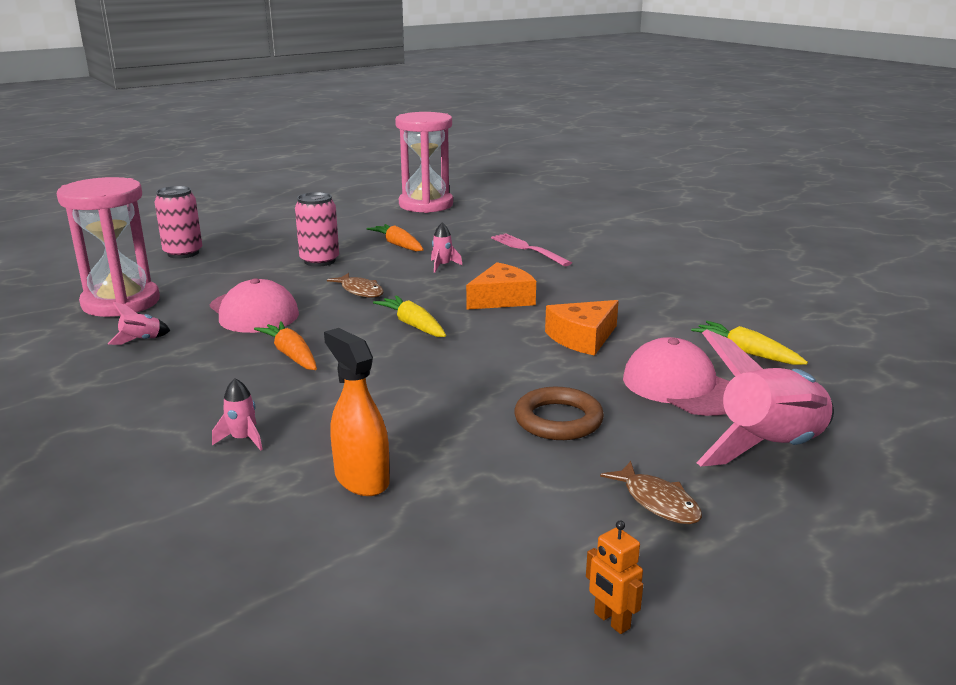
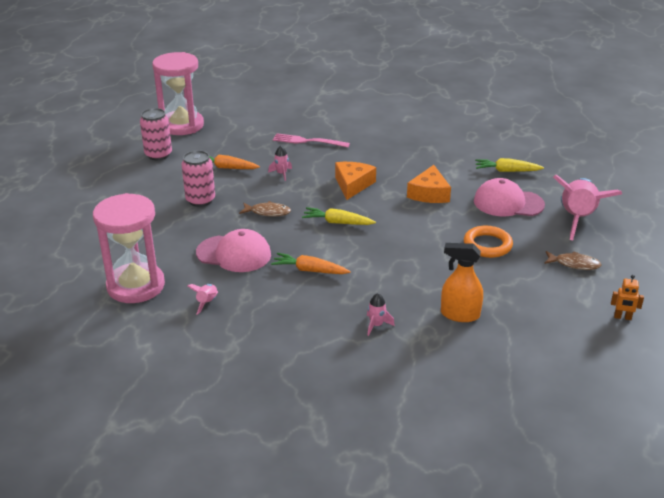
camera: 40 degrees left, 10 degrees up
pink can [155,186,202,259] -> pink can moved to [140,108,172,160]
brown ring [514,387,604,440] -> orange ring [464,226,513,258]

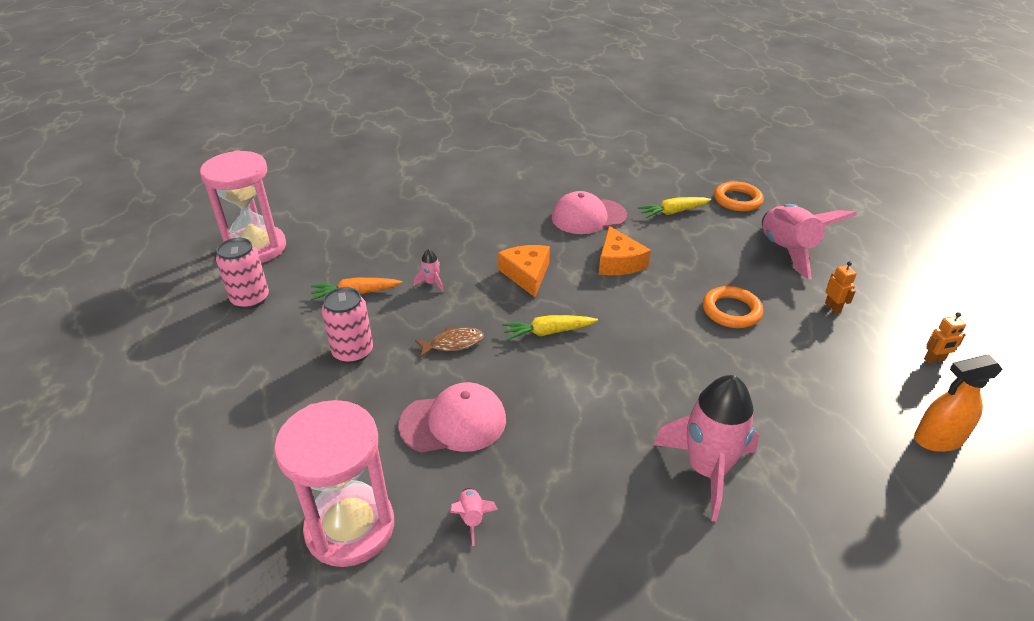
camera: 25 degrees left, 5 degrees up
orange carrot [271,253,351,274] -> none
pink fork [273,133,350,147] -> none
pink rocket [367,293,395,336] -> pink rocket [654,375,759,521], size x2.42
orange spray bottle [441,243,483,322] -> orange spray bottle moved to [914,355,1003,452]
pink cap [474,178,545,216] -> pink cap moved to [552,191,627,234]
brown fish [544,251,601,270] -> orange robot [825,262,857,314]
none -> orange ring [714,181,764,211]

